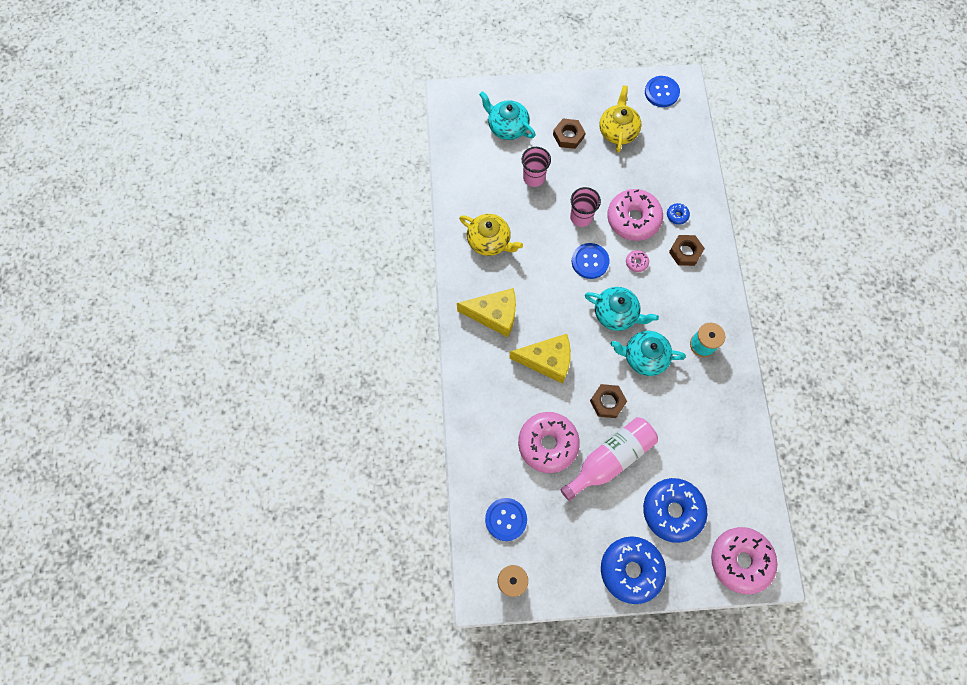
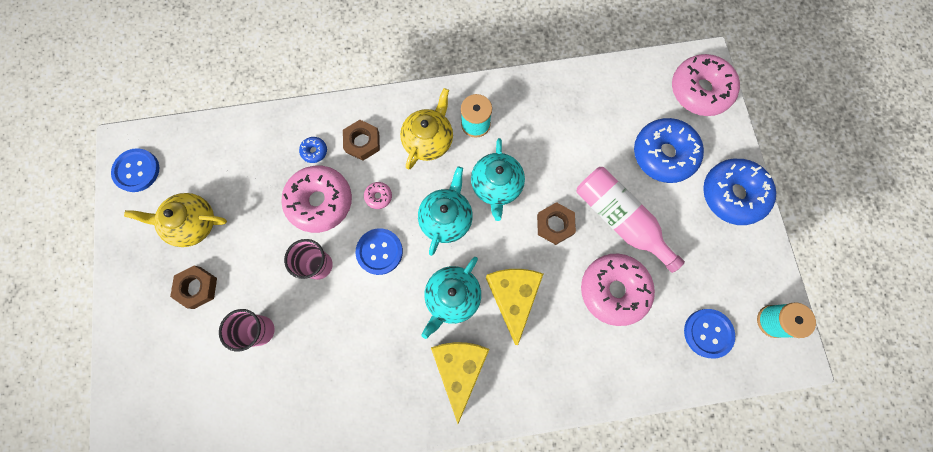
camera: 95 degrees left, 5 degrees up
yellow teapot [459,214,523,256] -> yellow teapot moved to [400,88,453,169]
turquoise teapot [479,91,536,140] -> turquoise teapot moved to [422,257,481,339]

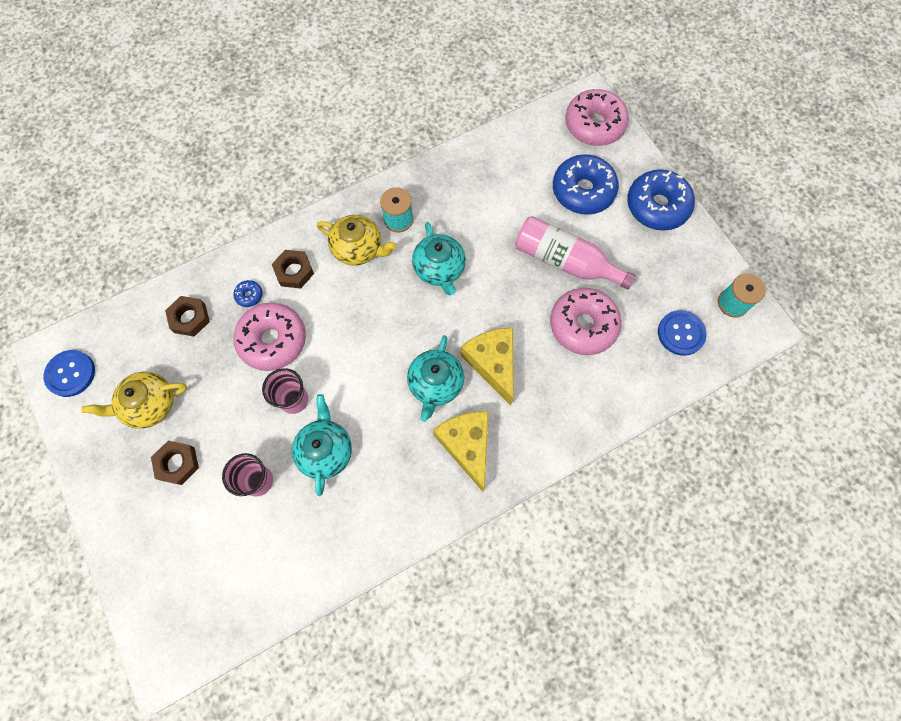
camera: 20 degrees left, 5 degrees down
blue button [356,228,403,275] -> none
pink donut [364,182,392,209] -> none
yellow teapot [400,88,453,169] -> yellow teapot turned 105 degrees clockwise [316,215,397,265]
turquoise teapot [418,166,473,256] -> turquoise teapot moved to [292,394,352,496]
brown nut [537,202,576,245] -> brown nut moved to [165,296,210,337]

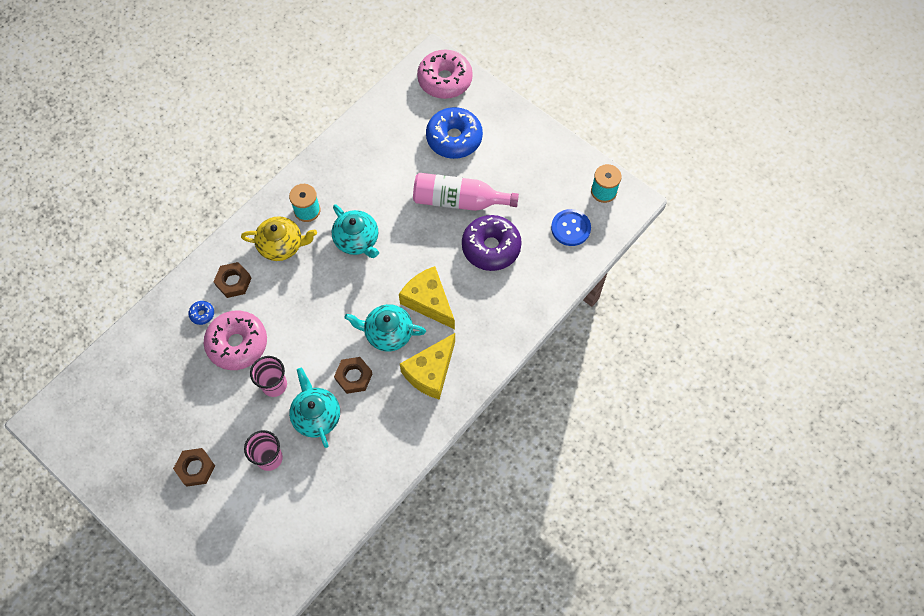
camera: 20 degrees left, 5 degrees down
blue button [44,350,95,397] -> none
yellow teapot [81,372,187,429] -> none
brown nut [165,296,210,337] -> brown nut moved to [334,357,372,394]
turquoise teapot [407,335,464,422] -> turquoise teapot turned 105 degrees clockwise [344,304,426,351]
yellow cheese [433,411,489,492] -> yellow cheese turned 105 degrees counterclockwise [400,333,455,400]
pink donut [550,288,622,355] -> purple donut [462,215,522,271]
blue donut [627,169,695,231] -> none

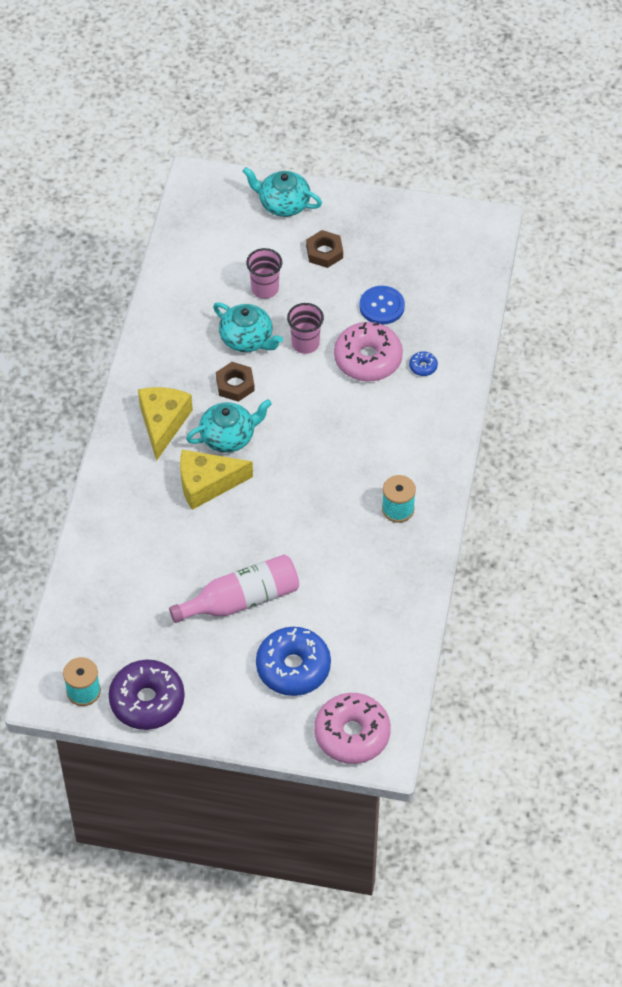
camera: 150 degrees right, 10 degrees down
brown nut [213,262,252,298] -> none
yellow teapot [241,216,317,261] -> none
turquoise teapot [332,204,379,258] -> turquoise teapot moved to [243,167,322,217]
yellow cheese [399,266,455,329] -> yellow cheese turned 150 degrees clockwise [180,450,253,510]
purple donut [462,215,522,271] -> purple donut moved to [109,659,185,730]
blue button [551,209,591,246] -> blue button moved to [359,286,405,325]

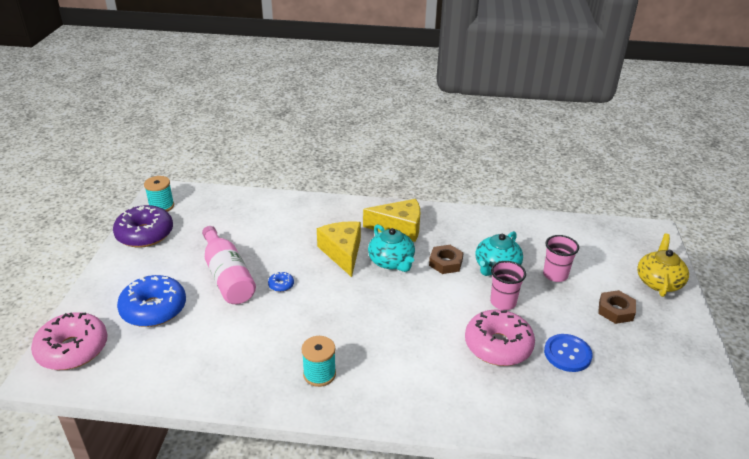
camera: 85 degrees right, 20 degrees down
turquoise teapot [243,167,322,217] -> yellow teapot [637,234,689,297]
blue donut [409,351,438,376] -> blue donut moved to [268,272,294,292]

